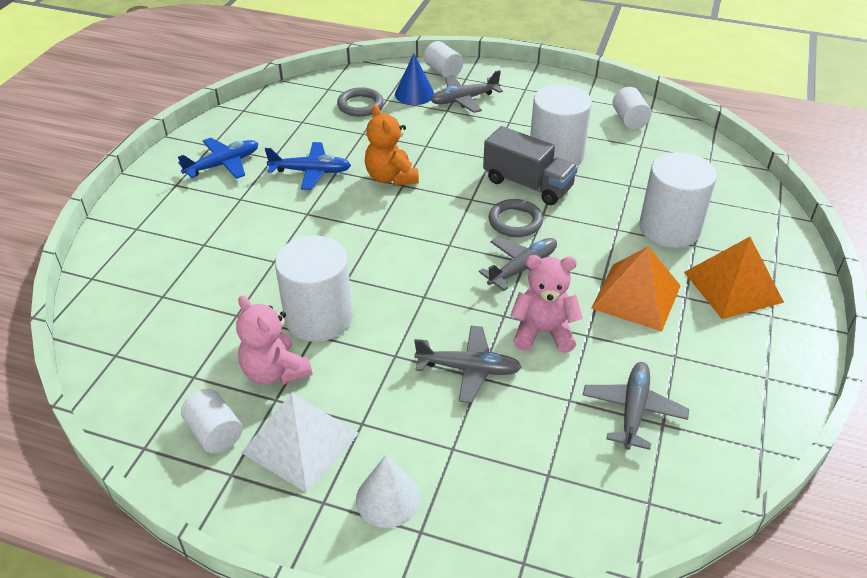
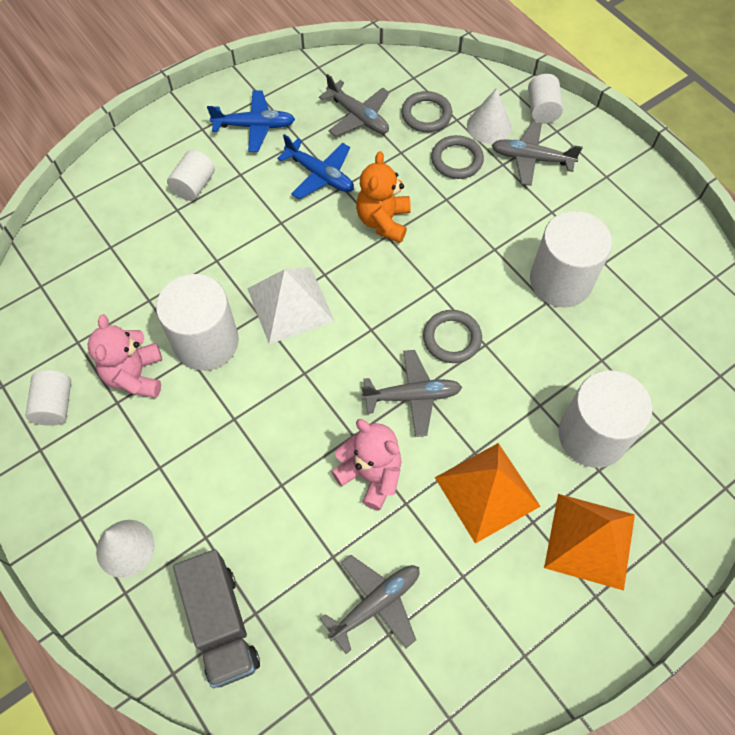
camera: 35 degrees right, 20 degrees up
white pyramid [241,393,359,493] -> white pyramid moved to [247,267,335,344]
blue cone [395,53,434,105] -> white cone [467,88,512,144]
grey plane [414,325,522,403] -> grey plane moved to [319,74,390,137]
grey truck [483,126,578,205] -> grey truck moved to [173,549,260,688]
white cylinder [613,87,651,129] -> white cylinder moved to [167,150,215,201]
none -> grey ring [431,135,484,179]

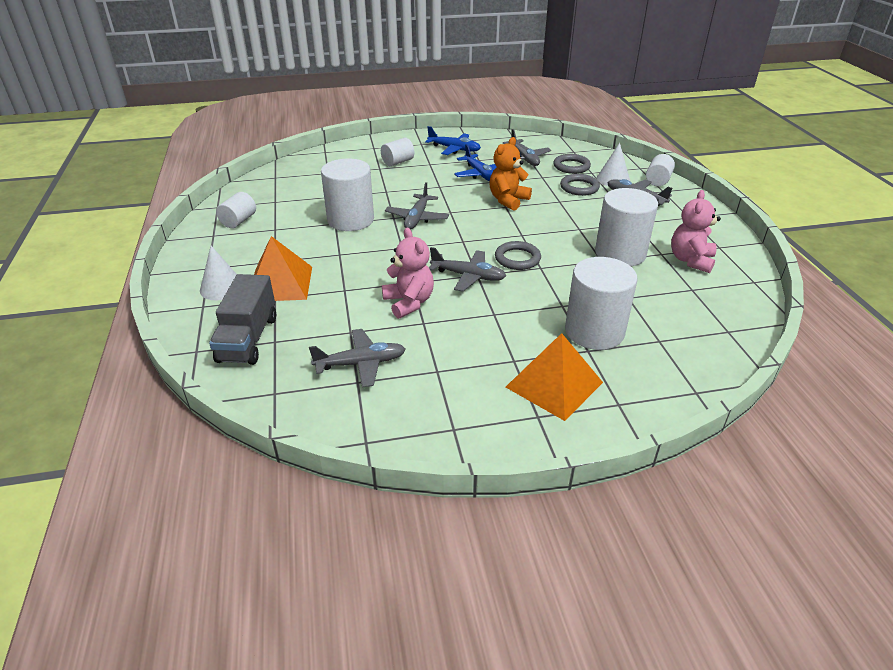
camera: 25 degrees right, 25 degrees down
pink teddy bear [88,314,162,398] -> pink teddy bear moved to [671,190,721,273]
white pyramid [247,267,335,344] -> grey plane [385,182,449,230]
orange pyramid [435,443,541,544] -> orange pyramid moved to [254,236,312,301]

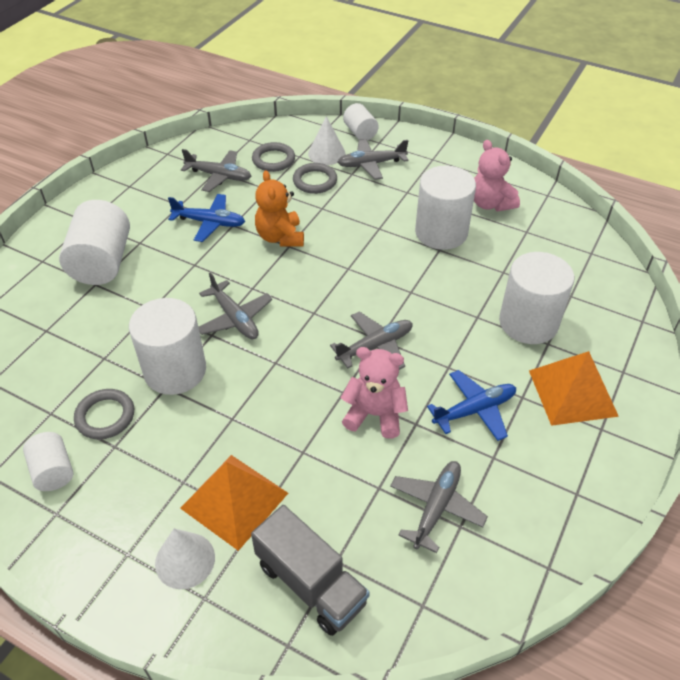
camera: 50 degrees left, 10 degrees up
white cylinder [381,138,414,166] -> white cylinder [59,200,130,285], size x1.82
blue plane [425,126,481,155] -> blue plane moved to [427,370,516,441]
grey ring [495,241,541,270] -> grey ring moved to [74,389,134,439]

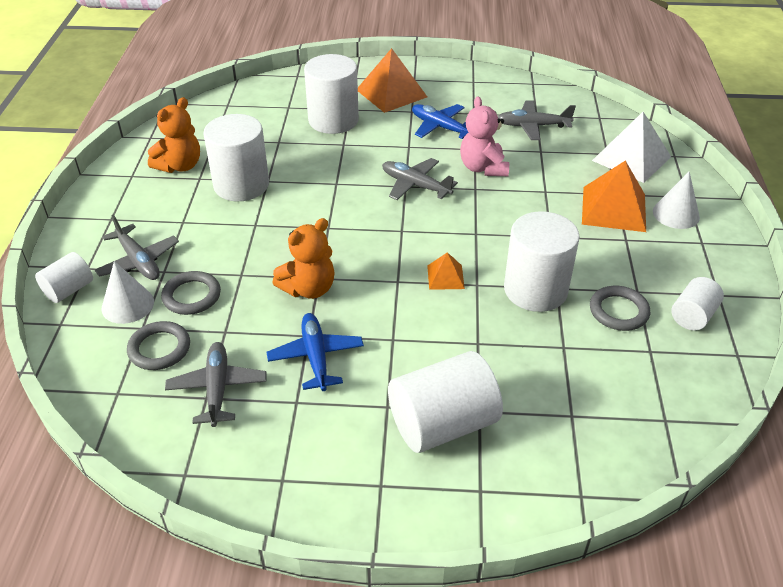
camera: 115 degrees left, 5 degrees down
grey plane [198,272,272,339] -> orange pyramid [427,252,465,290]
grey truck [251,505,370,636] -> white pyramid [592,112,671,183]
pink teddy bear [474,140,520,211] -> orange teddy bear [148,97,200,173]

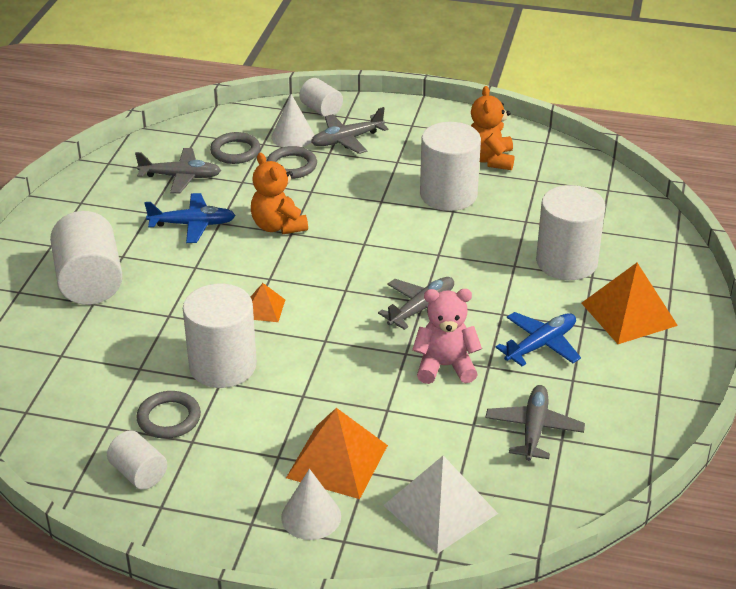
camera: 100 degrees right, 5 degrees down
orange teddy bear [148,97,200,173] -> orange teddy bear turned 45 degrees clockwise [471,86,514,170]

